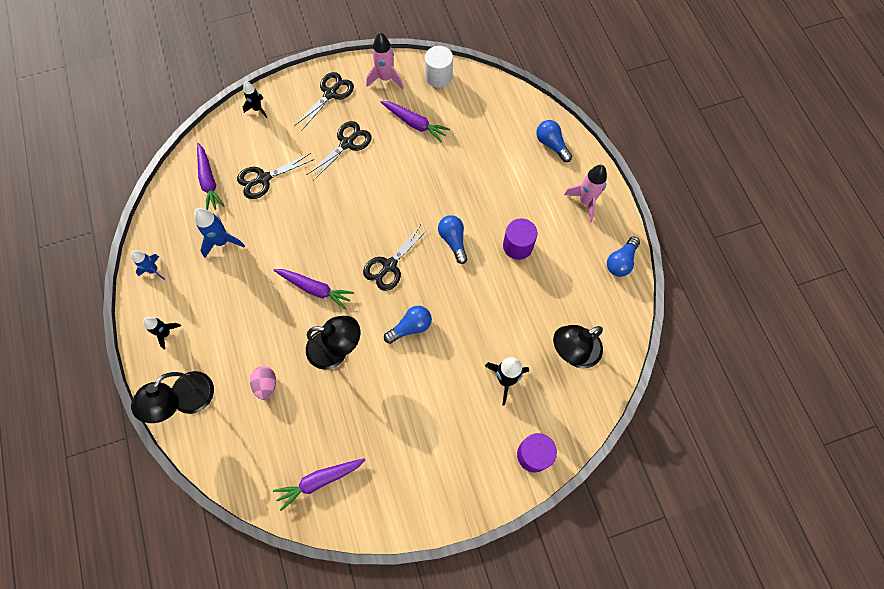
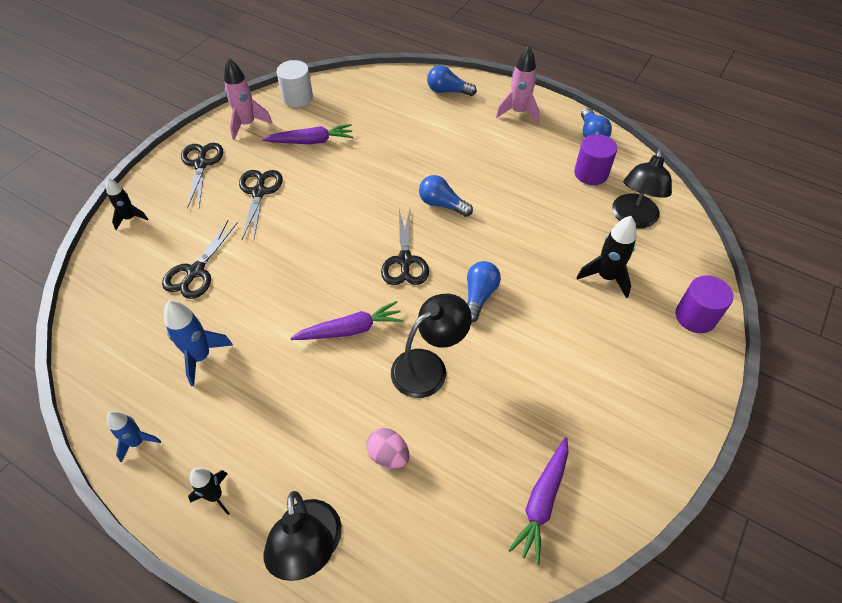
camera: 40 degrees left, 15 degrees down
purple carrot [197,143,225,210] -> none
purple cylinder [503,218,537,260] -> purple cylinder moved to [574,134,617,185]

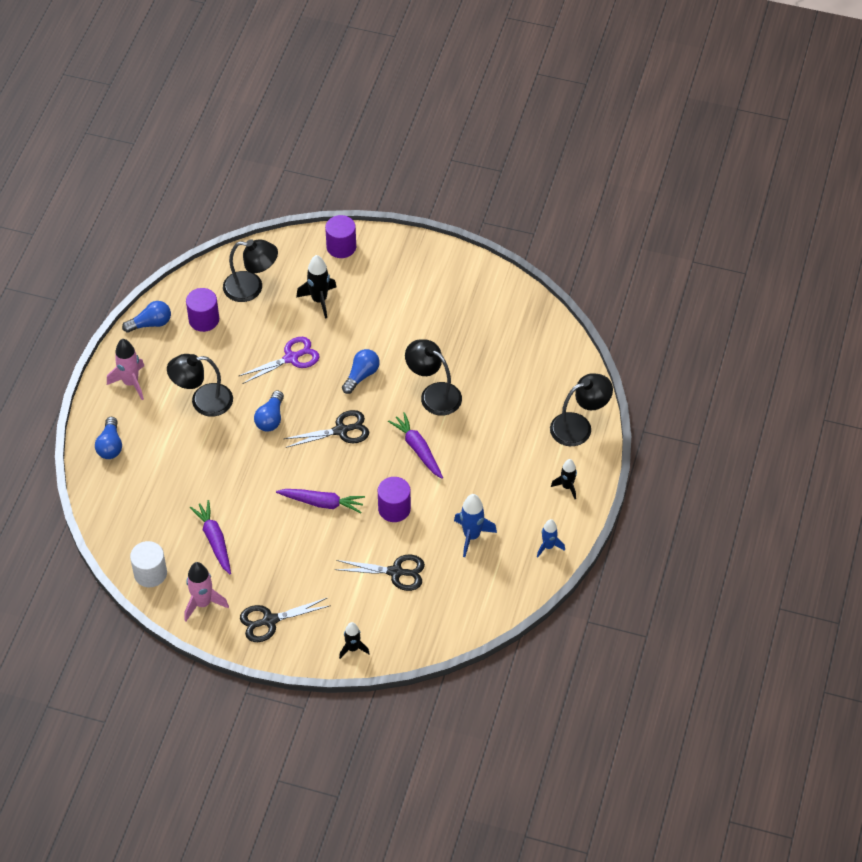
camera: 105 degrees left, 0 degrees up
black scissors [239,170,283,239] -> none
pink egg [366,428,410,469] -> none
blue light bulb [467,261,501,323] -> blue light bulb turned 120 degrees clockwise [342,349,380,394]
purple carrot [508,437,568,565] -> purple carrot moved to [276,489,365,513]
none -> black lamp [167,354,233,417]
none -> purple scissors [239,337,319,384]
none -> purple cylinder [378,477,411,522]

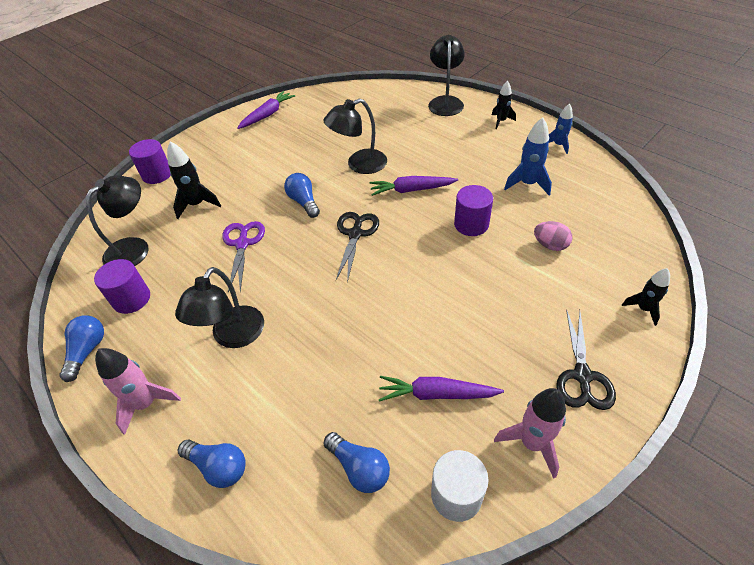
camera: 60 degrees left, 5 degrees down
blue light bulb [254,390,284,432] -> blue light bulb moved to [323,432,390,493]
purple carrot [276,489,365,513] -> purple carrot moved to [237,91,295,129]
black scissors [335,555,425,591] -> pink egg [534,221,572,251]

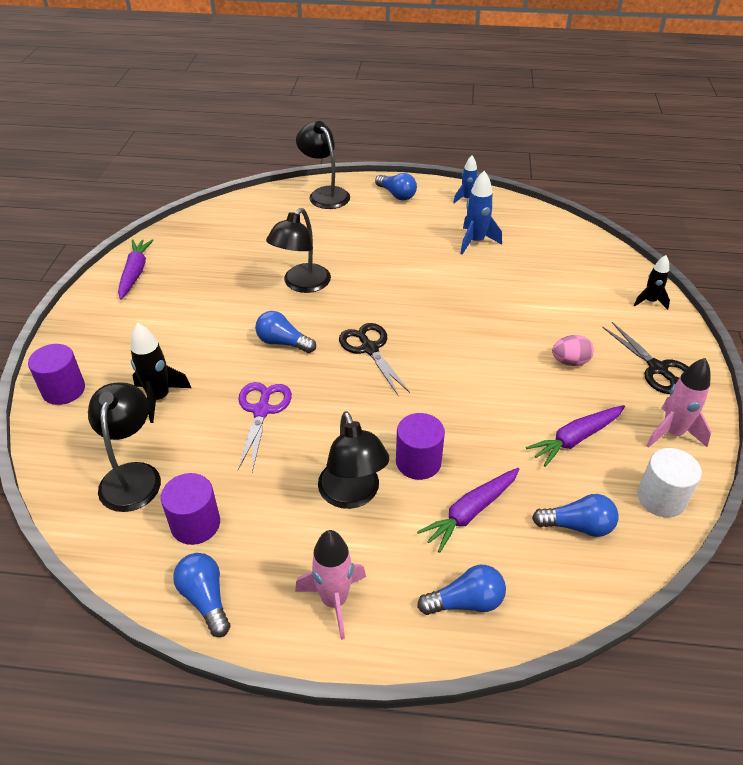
camera: 40 degrees left, 5 degrees down
purple scissors [222,221,265,292] -> purple scissors turned 45 degrees clockwise [238,382,292,472]
purple carrot [370,176,458,196] -> purple carrot moved to [417,468,519,553]
purple cylinder [454,185,493,236] -> purple cylinder moved to [396,413,445,480]
black rocket [492,80,516,129] -> blue light bulb [375,173,417,201]
pink egg [534,221,572,251] -> pink egg moved to [552,335,594,366]

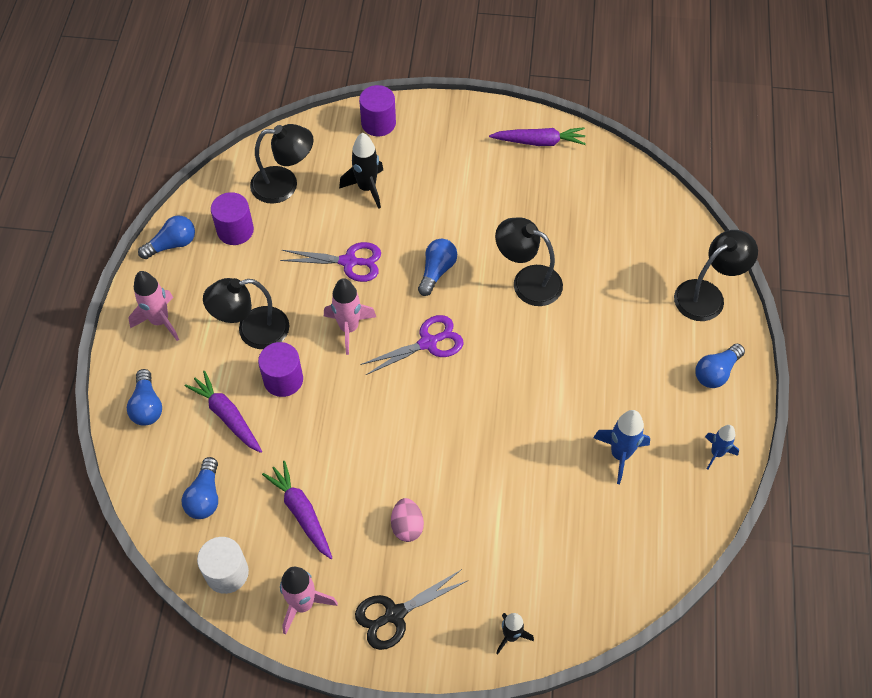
camera: 90 degrees right, 15 degrees up
black scissors [339,323,410,395] -> purple scissors [360,315,464,375]
none -> pink rocket [324,278,376,355]

